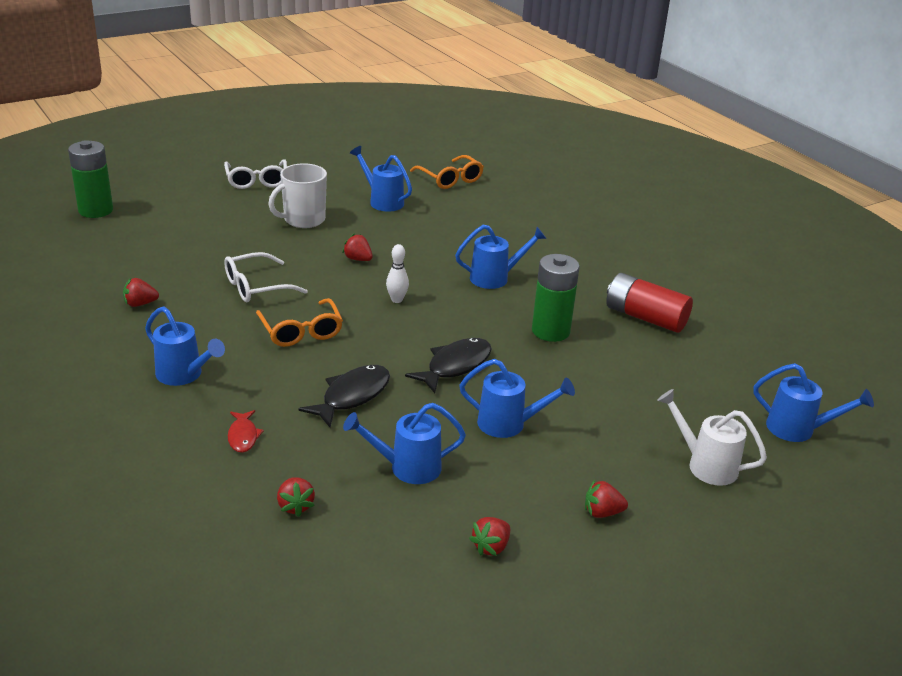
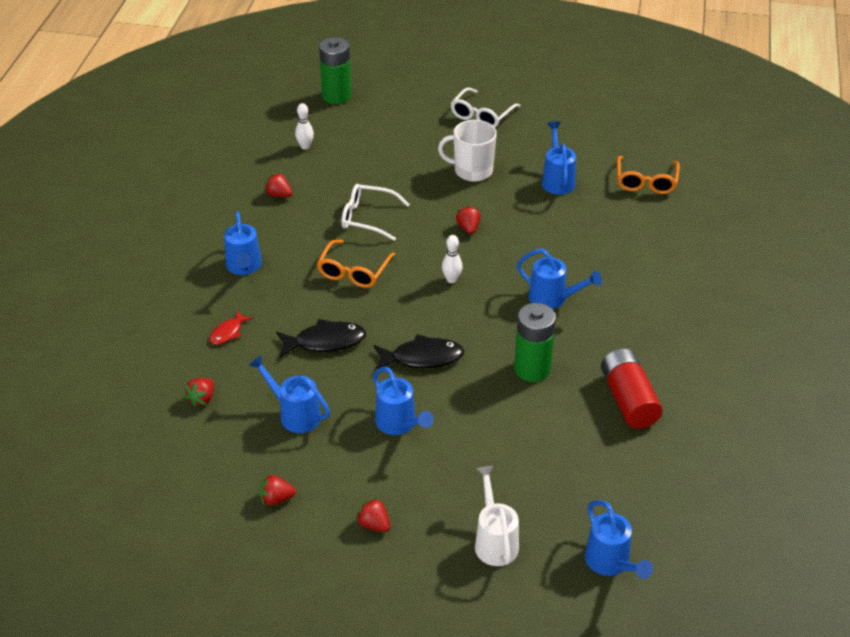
camera: 45 degrees right, 10 degrees up
none -> white bowling pin [295,103,314,149]

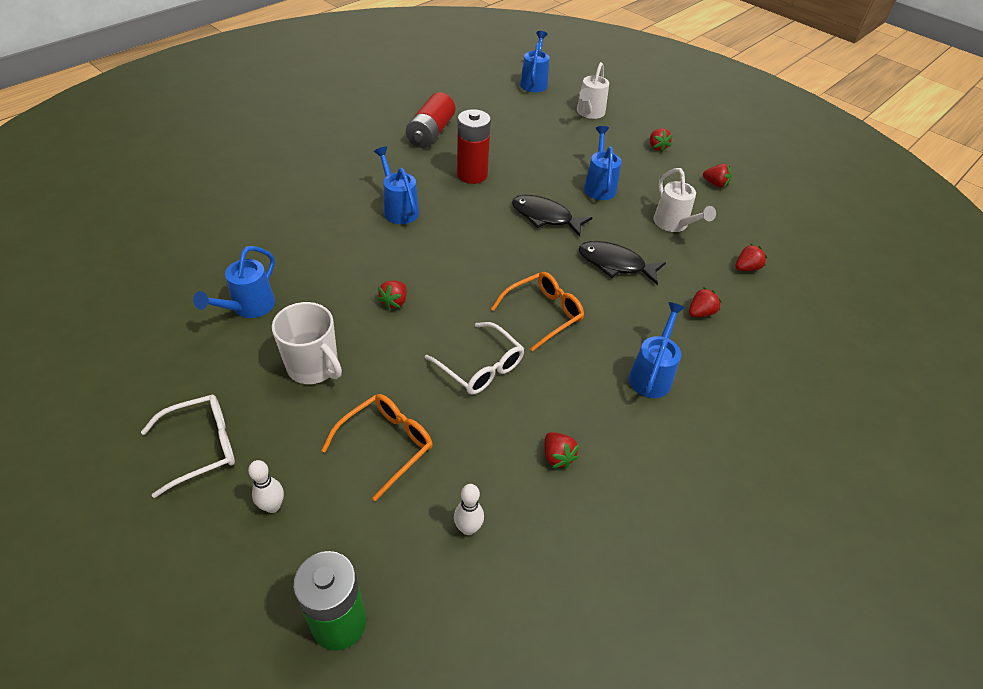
camera: 150 degrees left, 5 degrees up
red fish [209,311,253,345] -> red strawberry [689,287,722,317]
blue watering can [249,355,330,433] -> white watering can [653,168,716,232]
white bowling pin [442,235,463,283] -> white bowling pin moved to [248,460,284,513]
green battery [514,303,556,382] -> red battery [457,109,491,184]
orange glasses [617,156,680,194] -> orange glasses moved to [321,394,433,501]

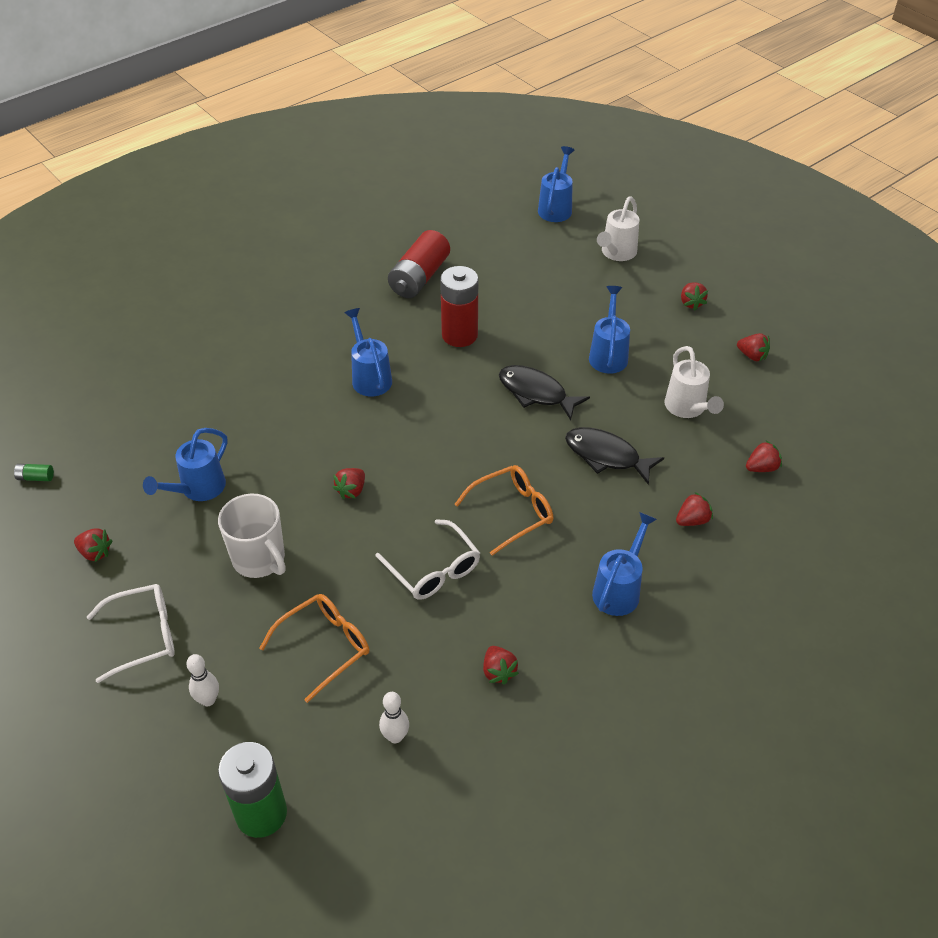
camera: 10 degrees right, 0 degrees up
none -> green battery [14,464,54,481]
none -> red strawberry [74,528,113,562]

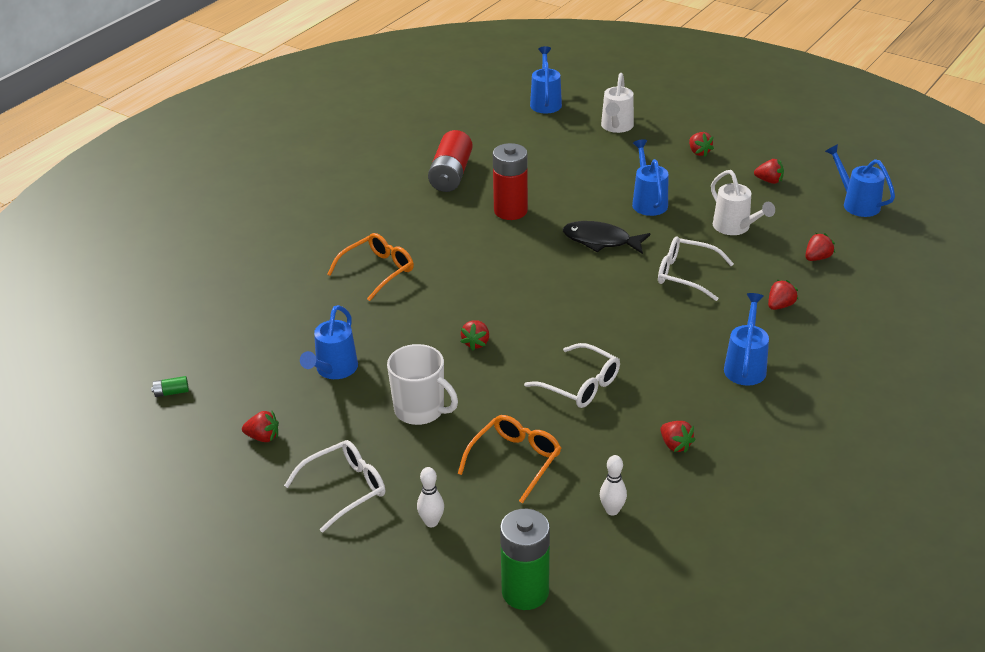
camera: 15 degrees left, 10 degrees down
blue watering can [344,308,392,397] -> blue watering can moved to [825,144,895,217]
orange glasses [454,465,553,556] -> orange glasses moved to [327,233,414,301]
black fish [565,427,664,485] -> white glasses [658,237,734,301]

